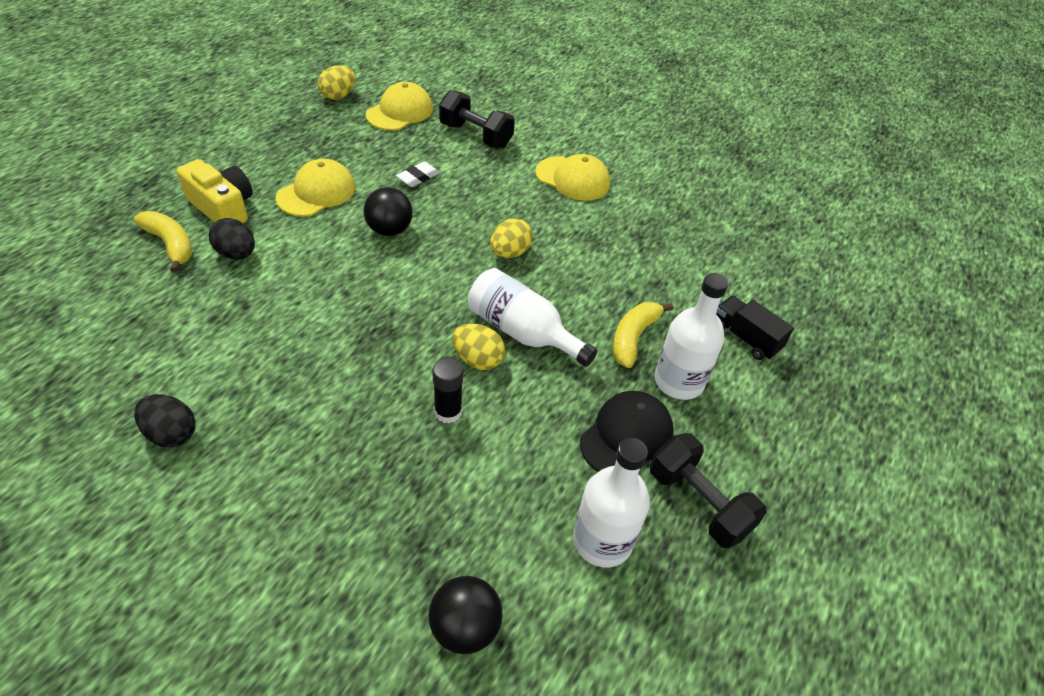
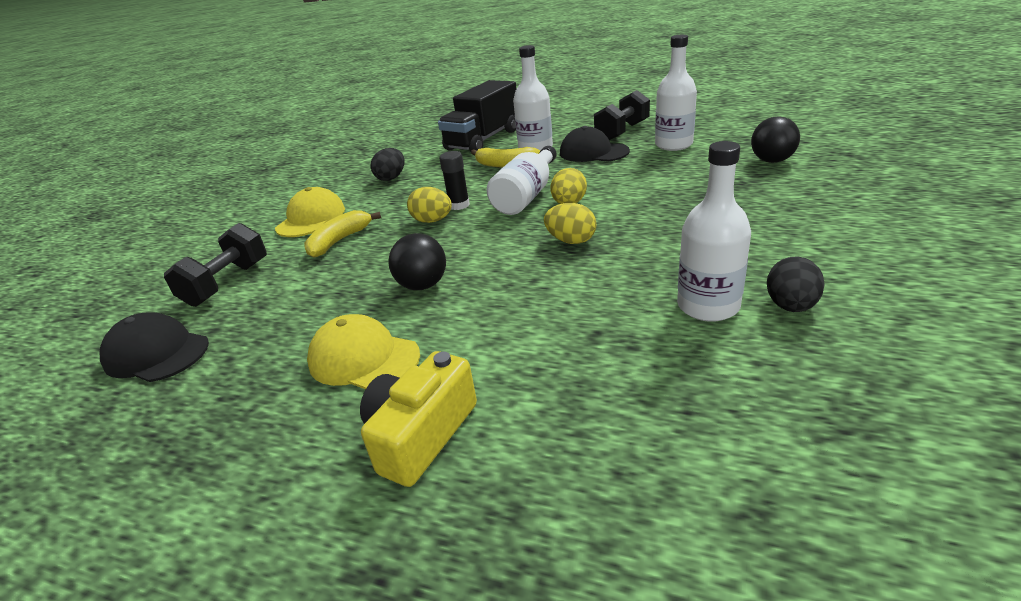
camera: 95 degrees left, 15 degrees down
yellow banana [134,211,192,273] -> yellow banana moved to [304,210,381,258]
black egg [209,218,255,259] -> black egg moved to [370,148,404,181]
yellow egg [318,65,355,100] -> yellow egg moved to [544,203,597,244]
yellow cap [366,82,433,131] -> black cap [100,313,209,382]
white eraser [396,161,440,187] -> none
black glue stick [432,358,463,424] -> black glue stick moved to [439,151,470,210]
black truck [716,296,794,360] -> black truck [438,80,516,152], size x1.86
none -> white bottle [677,141,751,322]

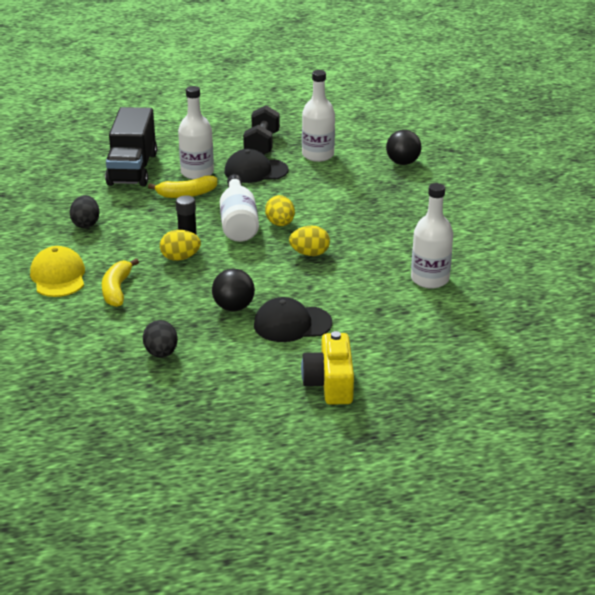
camera: 35 degrees left, 0 degrees up
black cap [100,313,209,382] -> black cap moved to [254,297,332,342]
black dumbbell [164,223,267,307] -> none
yellow cap [307,314,420,389] -> none
black egg [767,256,825,312] -> black egg moved to [143,320,178,358]

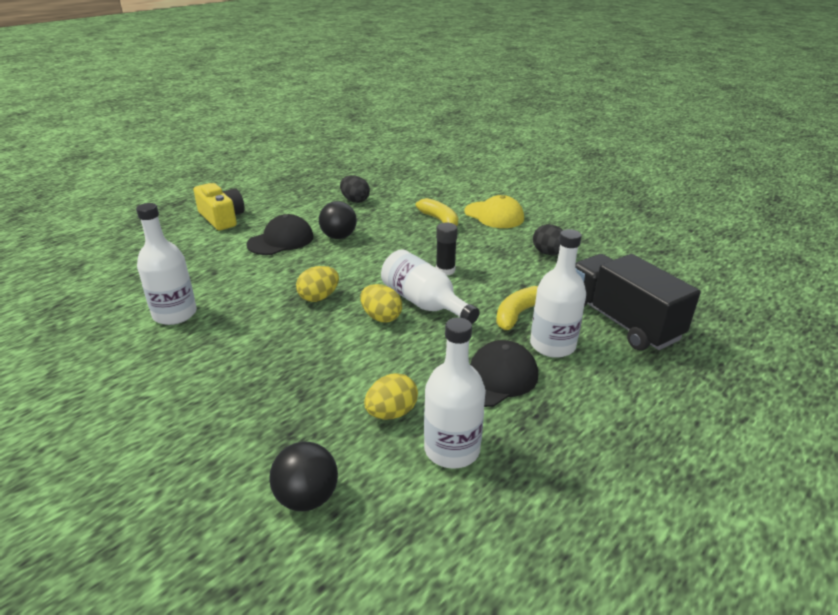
camera: 145 degrees right, 0 degrees up
yellow egg [160,230,201,261] -> yellow egg moved to [364,373,418,419]
black dumbbell [243,105,280,155] -> none

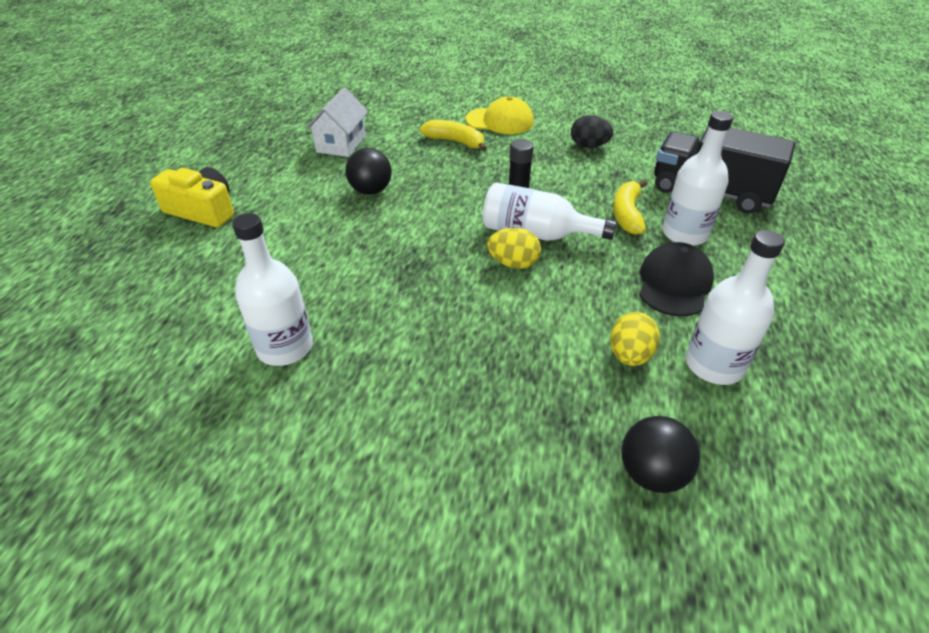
camera: 30 degrees left, 10 degrees up
black cap [246,214,314,255] -> none
yellow egg [296,266,339,302] -> none
black egg [340,175,370,203] -> white house [306,87,368,157]

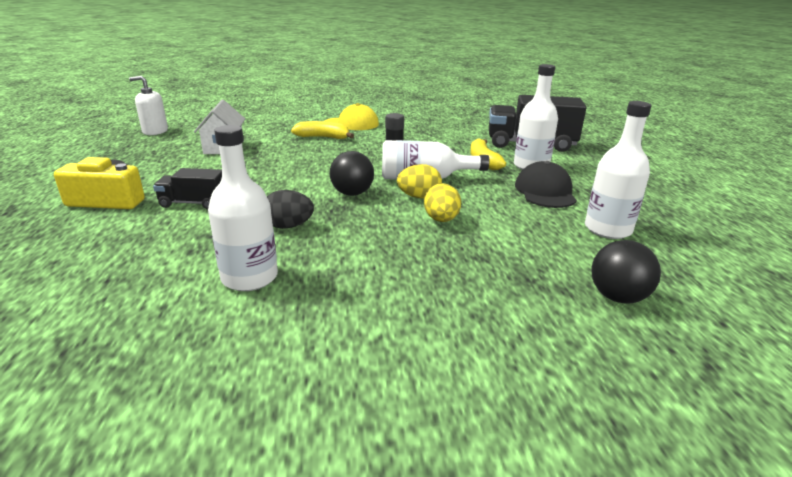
camera: 20 degrees left, 15 degrees down
black ball [346,148,392,195] -> black ball moved to [330,151,374,196]
black egg [571,115,613,148] -> black egg moved to [267,190,314,229]
yellow egg [610,312,660,366] -> yellow egg moved to [424,183,461,222]
none -> white soap dispenser [129,76,168,135]
none -> black truck [153,168,222,209]

